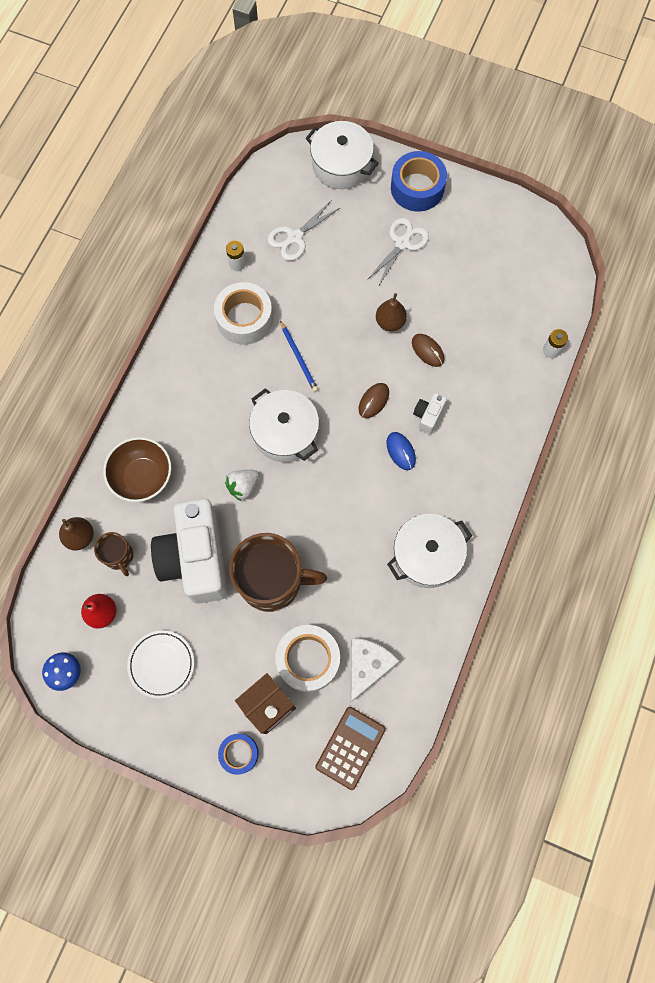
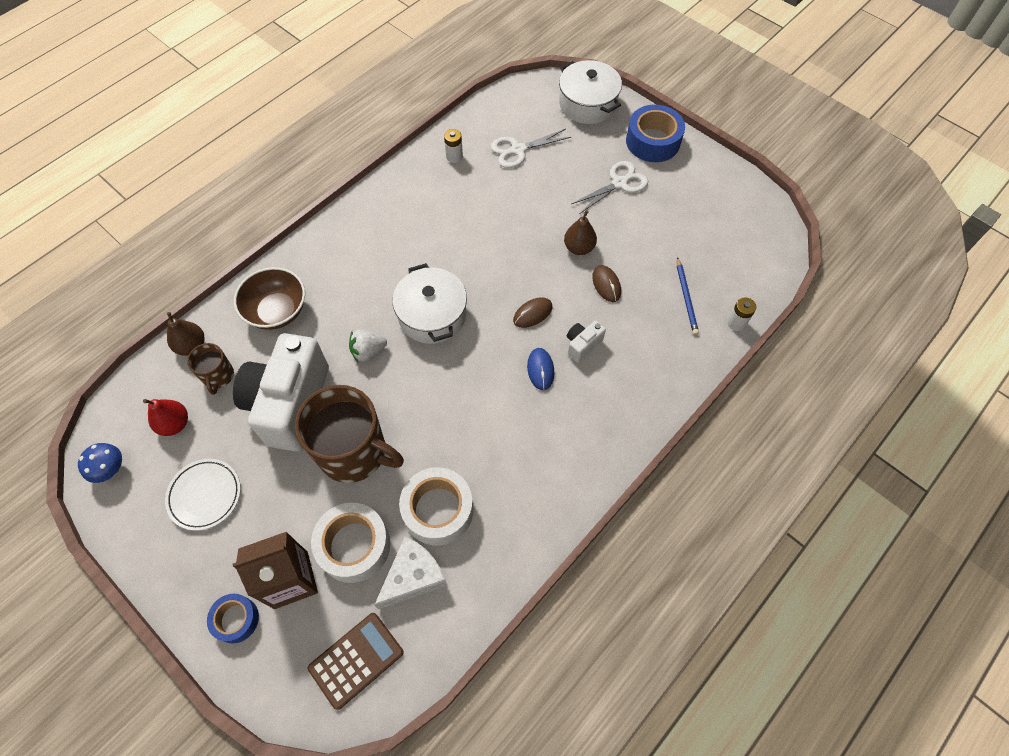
camera: 20 degrees right, 10 degrees down
white tape [214,282,273,345] -> white tape moved to [399,467,473,546]
blue pencil [280,320,318,392] -> blue pencil moved to [677,257,699,335]
white pot [387,514,472,588] -> none

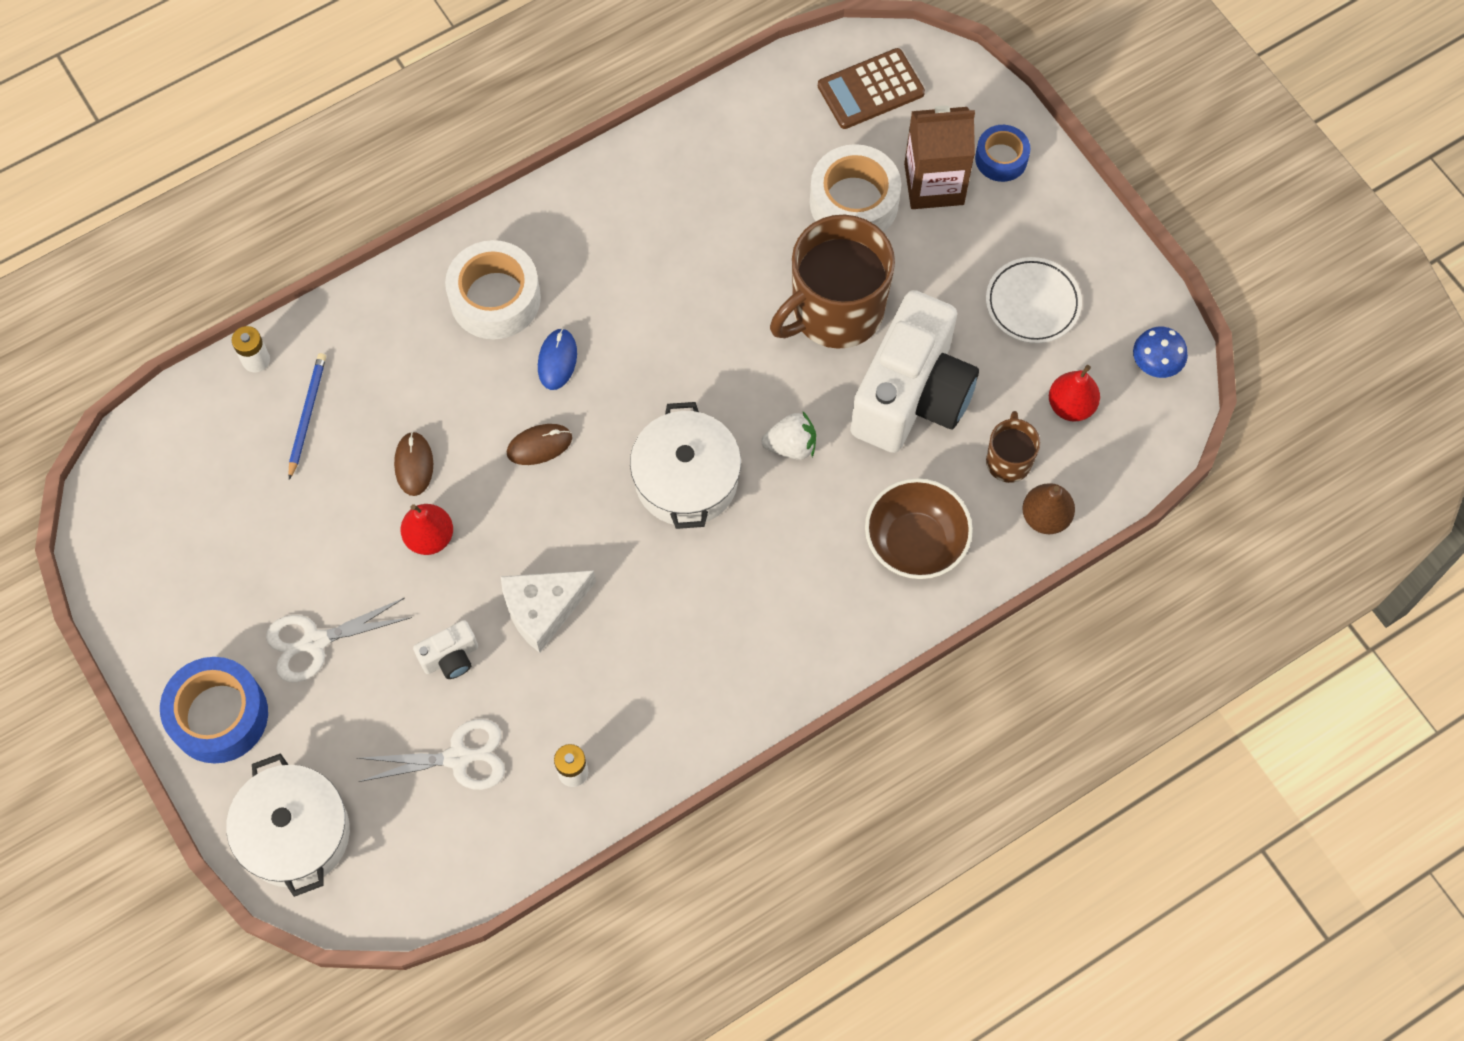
camera: 165 degrees left, 5 degrees up
brown mug [295,385,404,483] -> brown mug turned 75 degrees counterclockwise [770,215,895,349]
white cheese [375,536,447,609] -> white cheese moved to [501,570,596,653]
white tape [399,467,473,546] -> white tape moved to [445,240,541,339]
brown pear [564,210,597,255] -> red pear [401,504,453,555]
white camera [567,321,606,363] -> white camera moved to [413,620,478,679]

